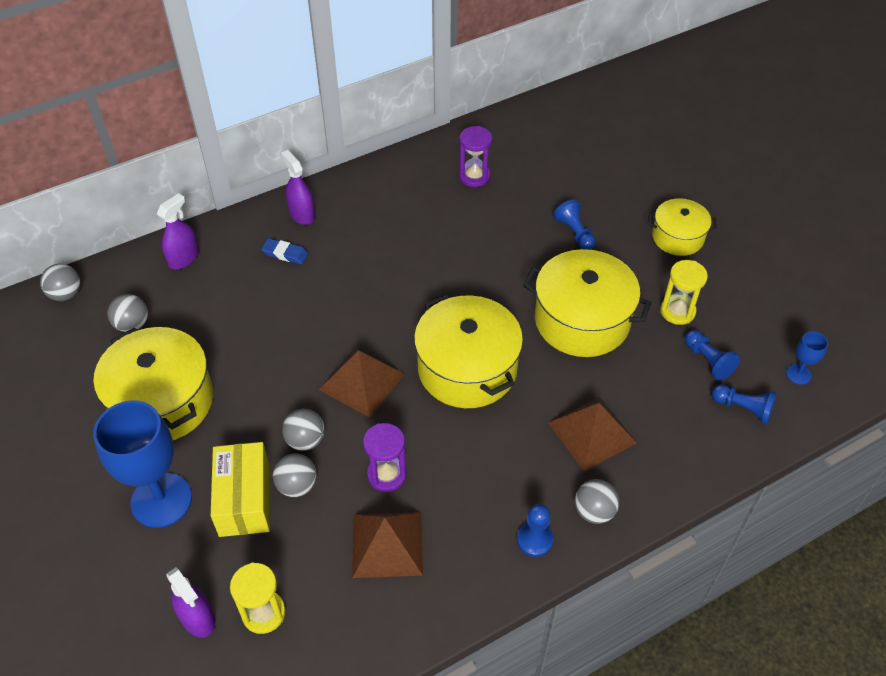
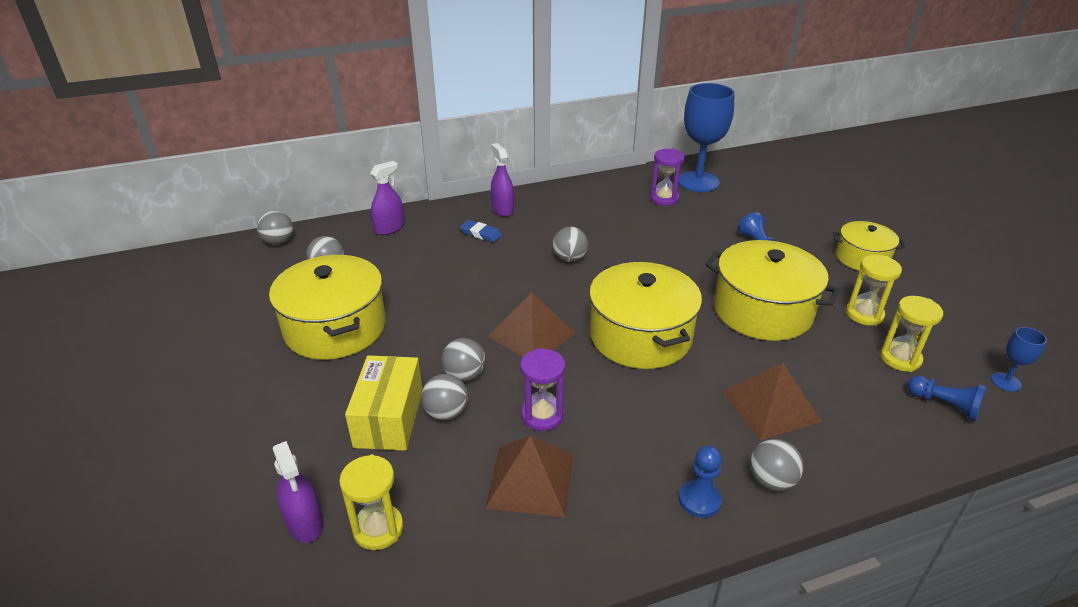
camera: 10 degrees right, 15 degrees down
blue goblet [93,400,192,528] -> blue goblet moved to [678,83,735,192]
blue pawn [685,330,740,381] -> yellow hourglass [880,296,943,372]
none -> grey ball [553,227,588,262]

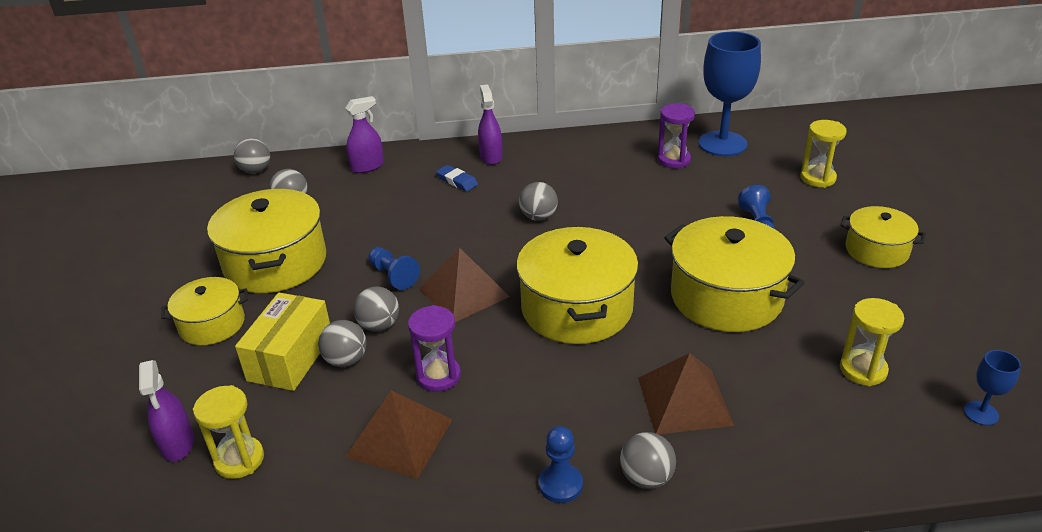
camera: 15 degrees right, 0 degrees up
yellow hourglass [846,255,902,326] -> yellow hourglass moved to [801,120,847,188]
blue pawn [907,376,987,422] -> blue pawn moved to [368,247,420,290]
none -> yellow pot [161,277,248,345]

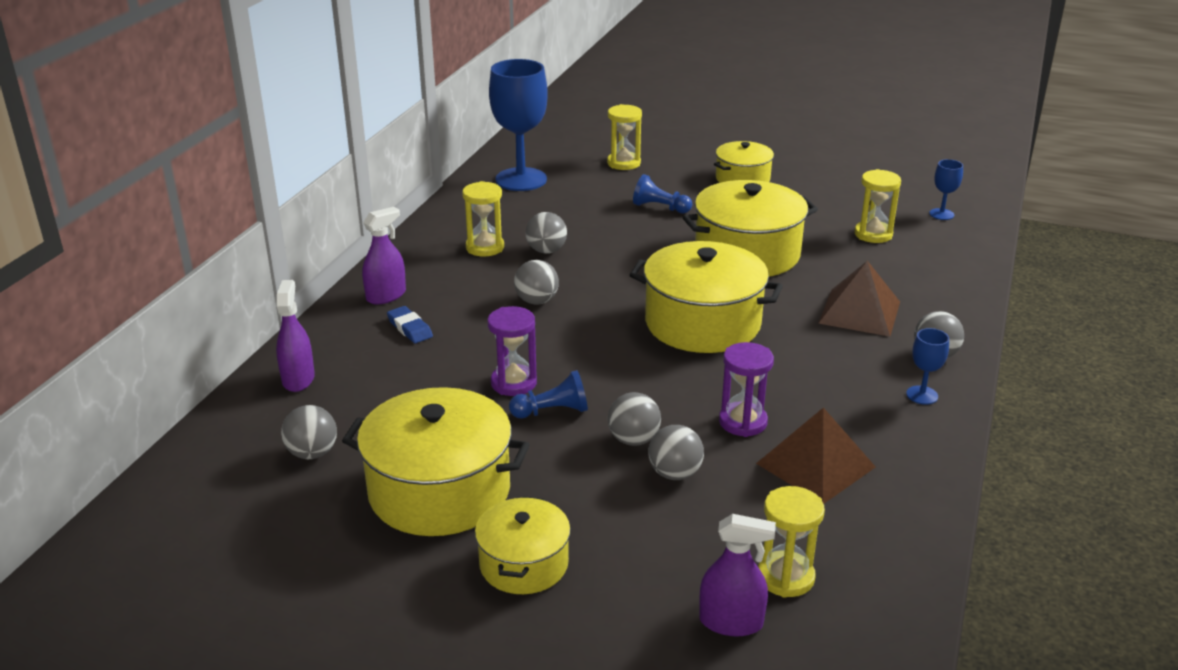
camera: 65 degrees left, 5 degrees down
grey ball [234,138,270,174] -> grey ball moved to [525,212,567,254]
yellow box [235,293,330,391] -> none
brown pyramid [419,247,510,322] -> none
blue eraser [436,165,478,191] -> blue eraser turned 75 degrees clockwise [387,306,433,343]
purple spray bottle [478,85,502,165] -> purple spray bottle turned 120 degrees clockwise [362,207,406,304]
blue pawn [538,426,583,503] -> blue goblet [906,328,949,405]
purple hourglass [657,104,695,168] -> purple hourglass moved to [488,306,537,396]
none -> yellow hourglass [462,181,504,257]

